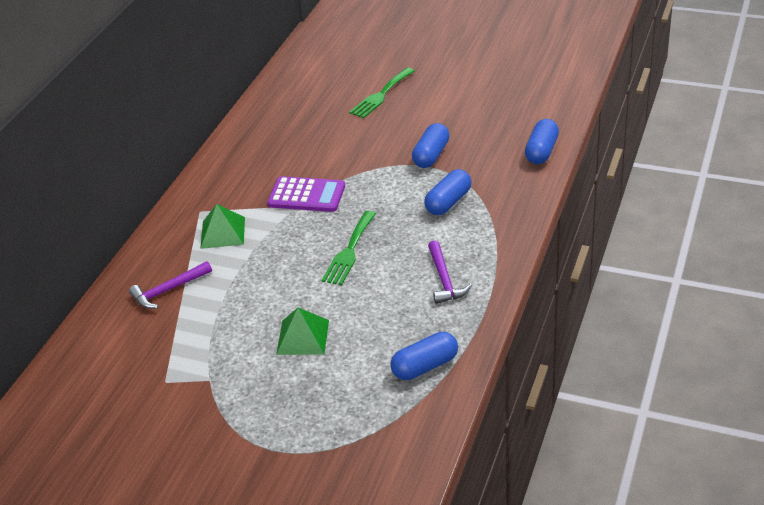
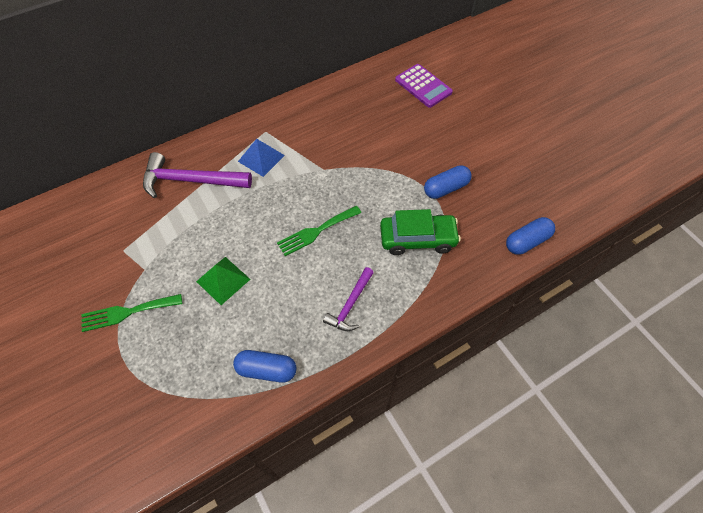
camera: 35 degrees right, 20 degrees up
purple hammer [129,261,212,309] -> purple hammer [143,152,252,198], size x1.70
green pyramid [200,204,245,249] -> blue pyramid [238,139,285,177]
purple calculator [267,176,345,212] -> purple calculator moved to [395,64,453,108]
green fork [349,68,414,118] -> green fork moved to [81,294,182,332]
blue capsule [424,169,472,215] -> green car [380,209,461,255]

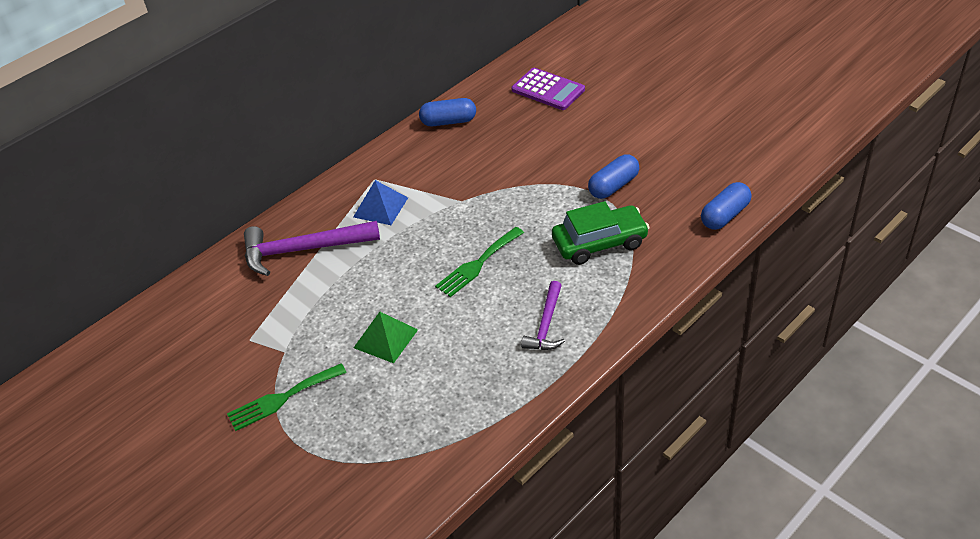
camera: 10 degrees left, 15 degrees down
blue capsule [233,350,297,383] -> blue capsule moved to [419,98,476,126]

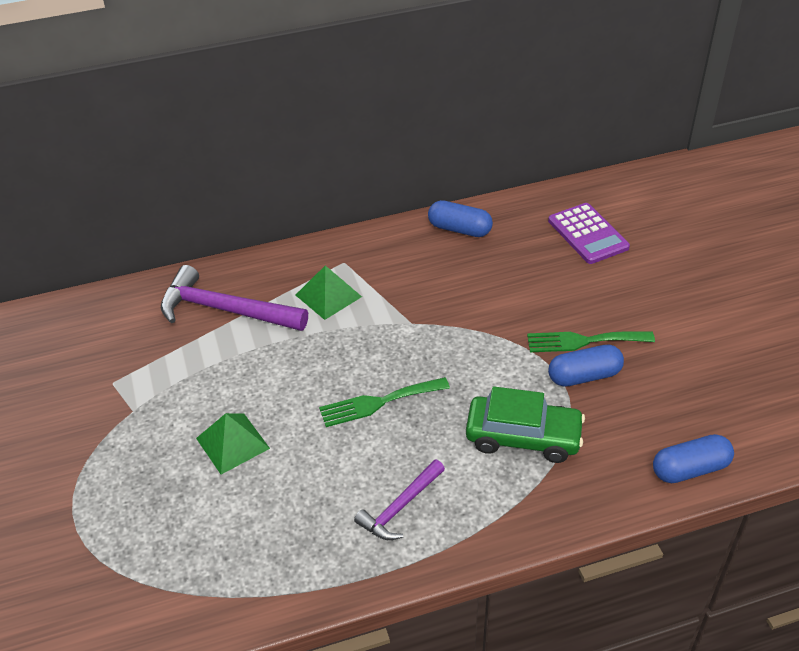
camera: 25 degrees right, 0 degrees up
green fork [227,363,347,431] -> green fork moved to [527,331,655,352]
blue pyramid [353,180,408,225] -> green pyramid [296,265,362,320]

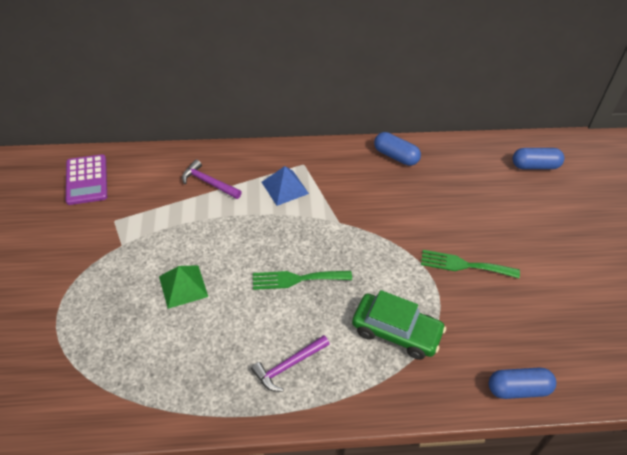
camera: 10 degrees right, 5 degrees up
purple hammer [161,265,308,331] -> purple hammer [182,160,242,199], size x0.59
green pyramid [296,265,362,320] -> blue pyramid [262,166,309,206]
purple calculator [548,203,630,264] -> purple calculator moved to [66,154,107,205]
blue capsule [548,345,624,387] -> blue capsule moved to [513,148,564,169]

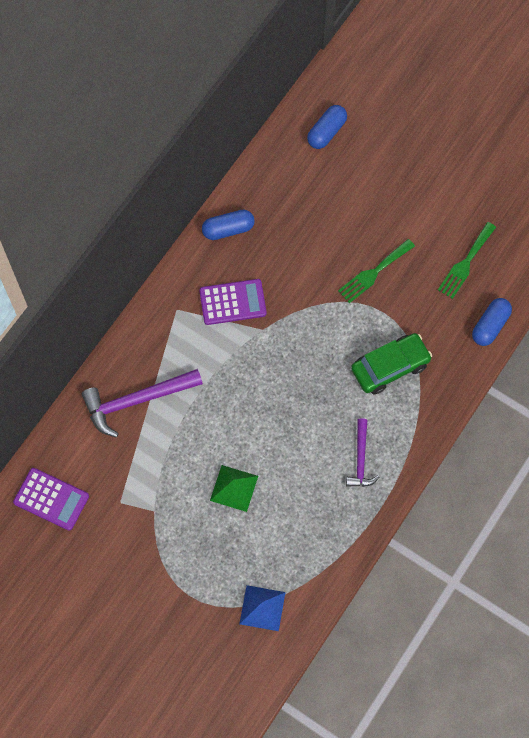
camera: 50 degrees left, 20 degrees up
purple hammer [182,160,242,199] -> purple hammer [82,369,203,438], size x1.70
green fork [253,271,352,290] -> green fork moved to [438,222,496,299]
blue pyramid [262,166,309,206] -> blue pyramid moved to [239,585,286,631]
none -> purple calculator [199,279,267,325]

